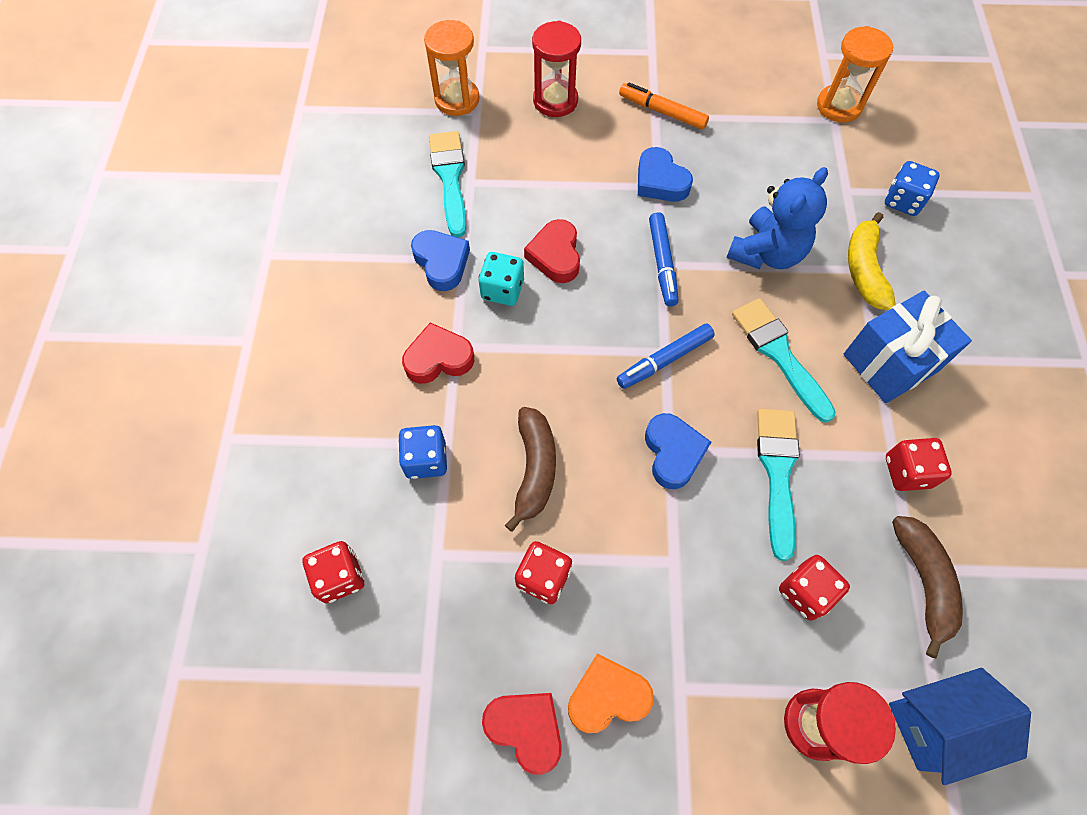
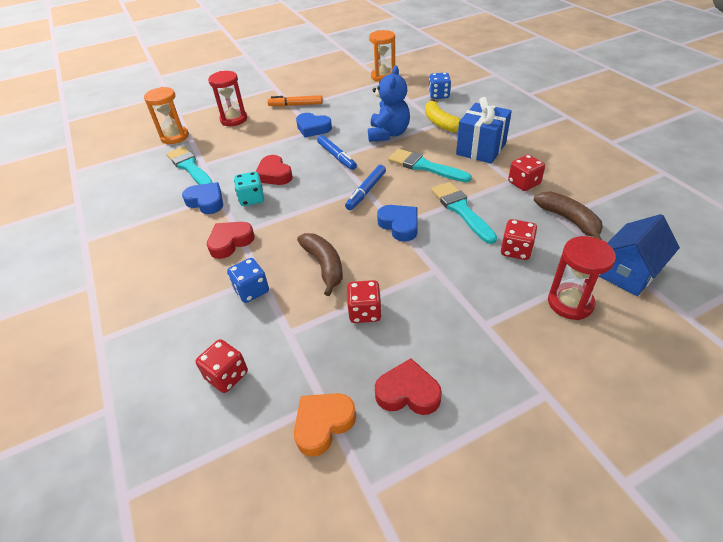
camera: 25 degrees left, 20 degrees down
orange heart [568,653,654,733] -> orange heart moved to [294,393,356,457]

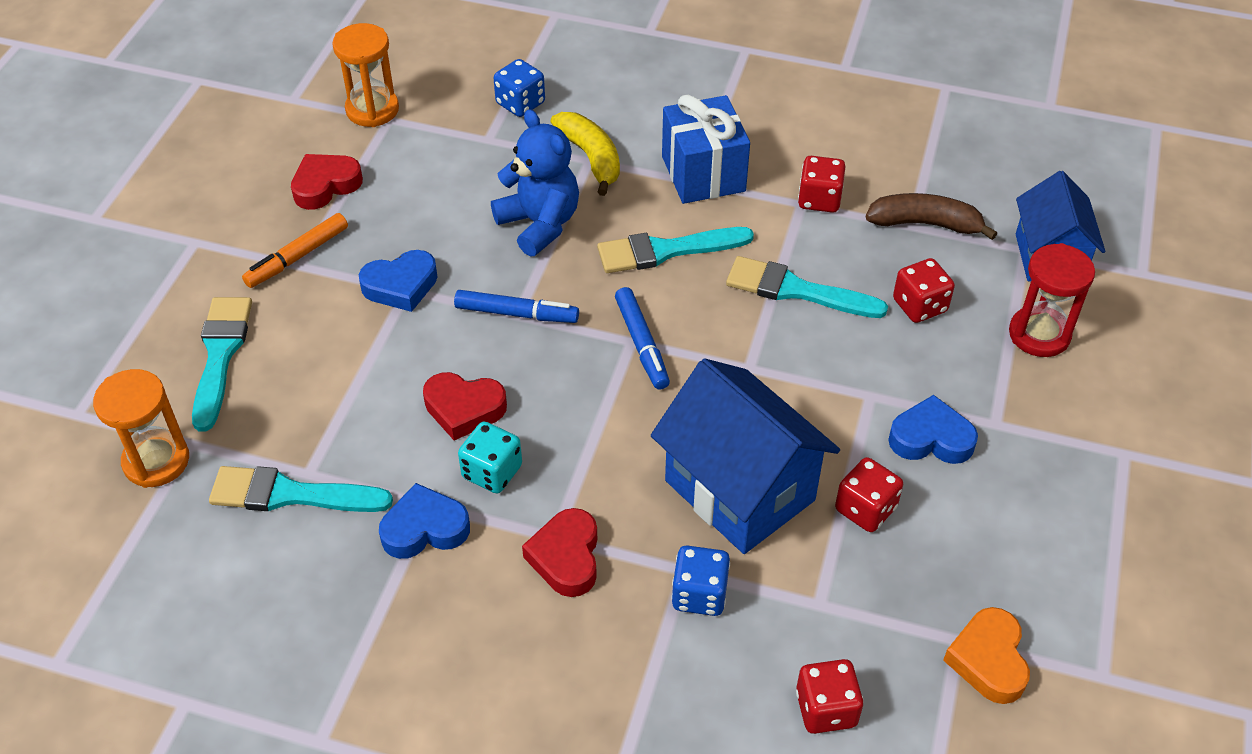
camera: 50 degrees left, 5 degrees up
red hourglass [208,71,247,126] -> turquoise brush [192,297,252,432]
brown banana [297,233,343,296] -> blue house [651,358,840,554]
red heart [375,358,442,415] -> red heart moved to [291,154,363,210]
blue heart [377,205,418,242] -> blue heart moved to [888,395,978,464]
yellow banana [425,98,461,133] -> yellow banana turned 135 degrees counterclockwise [550,112,620,196]

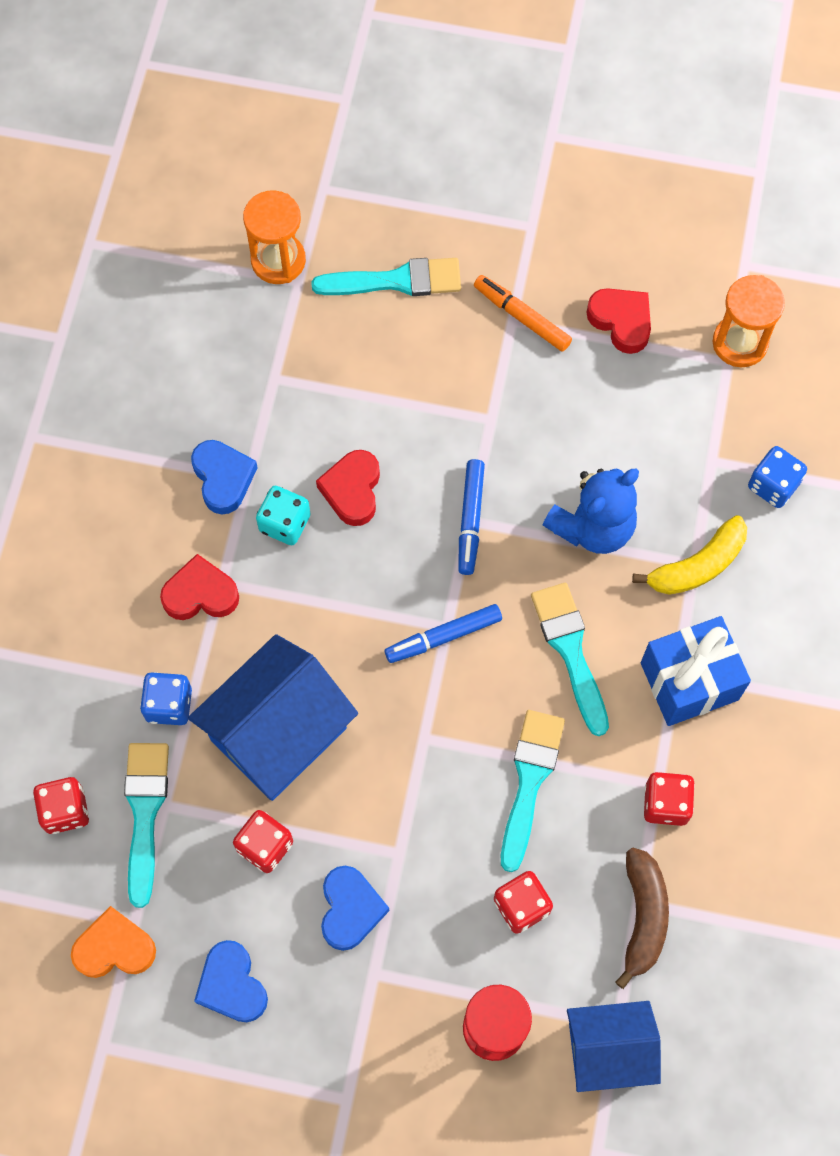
camera: 85 degrees right, 20 degrees up
turquoise brush [209,466,393,512] -> turquoise brush moved to [124,743,169,908]
blue heart [359,250,438,312] -> blue heart moved to [194,940,268,1022]

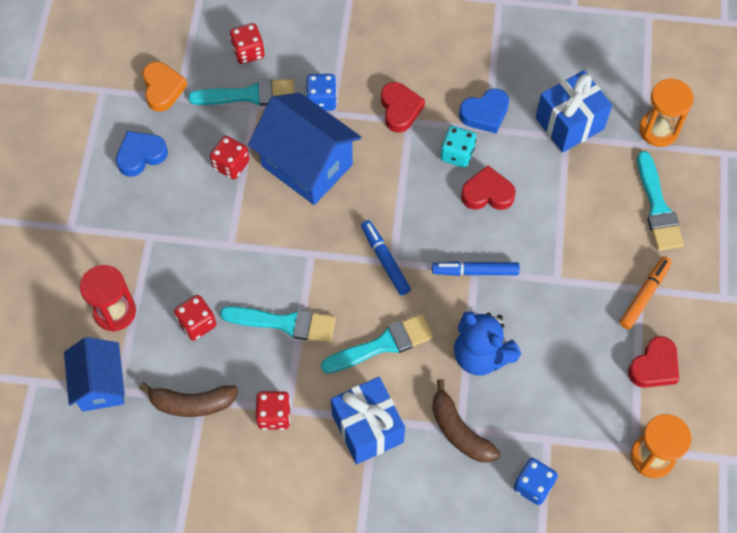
camera: 85 degrees right, 5 degrees down
blue heart [321,866,389,951] -> none
yellow banana [632,515,747,595] -> brown banana [432,379,500,462]
none -> blue gift [535,70,612,153]

